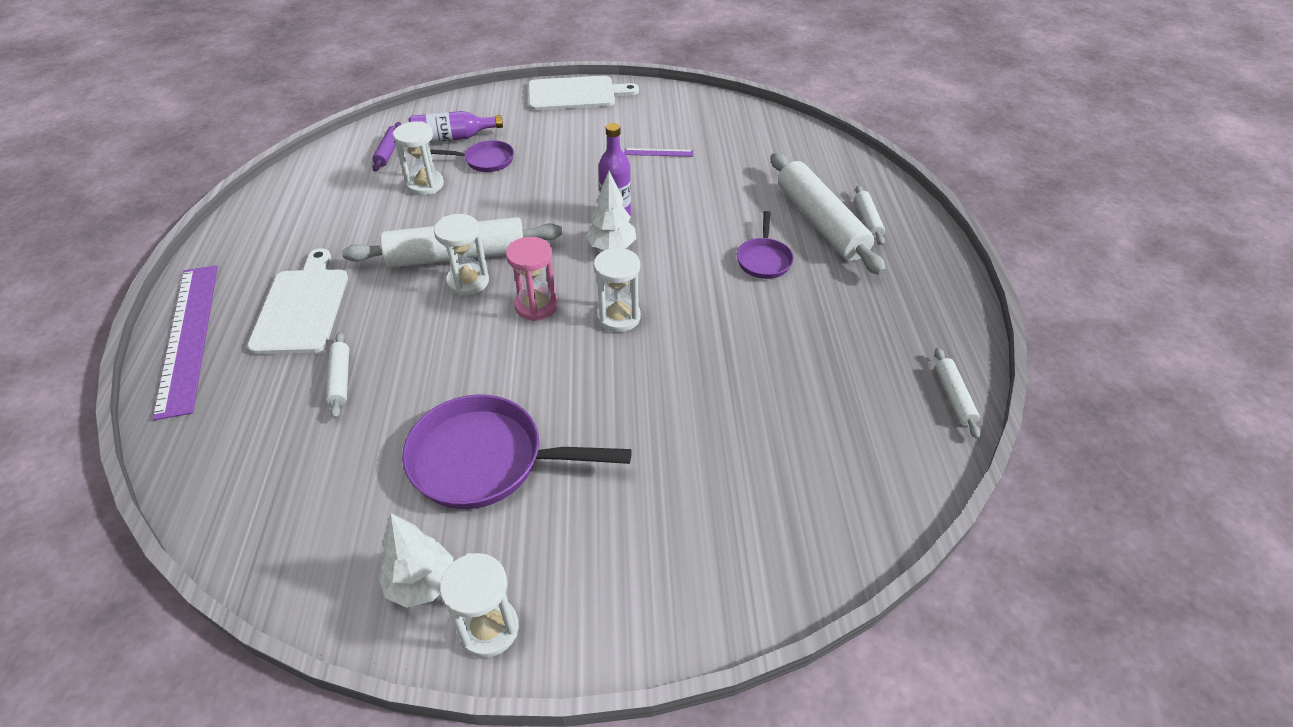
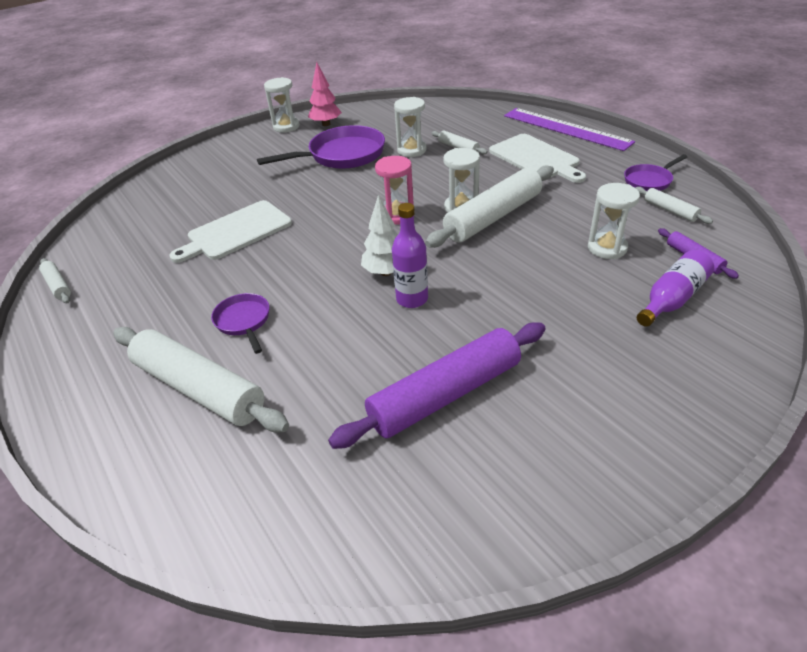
camera: 150 degrees right, 5 degrees down
white tree [379,513,453,608] -> pink tree [308,62,342,126]
purple pan [430,140,514,172] -> purple pan moved to [624,154,687,191]
white cutting board [528,76,639,111] -> white cutting board moved to [169,200,292,263]
white hourglass [594,247,641,332] -> white hourglass moved to [394,97,427,157]
purple ruler [624,148,693,157] -> purple rolling pin [328,322,546,449]
white rolling pin [855,185,885,245] -> white rolling pin moved to [635,187,713,224]

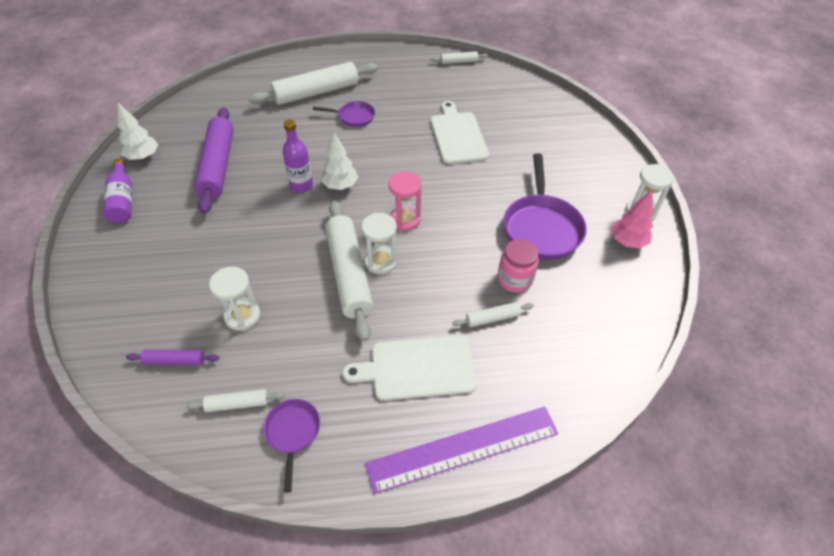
camera: 115 degrees right, 10 degrees up
white hourglass [394,97,427,157] -> pink jar [497,239,539,293]
purple bottle [637,250,714,327] -> purple bottle moved to [103,159,132,223]
none -> white tree [118,103,158,160]

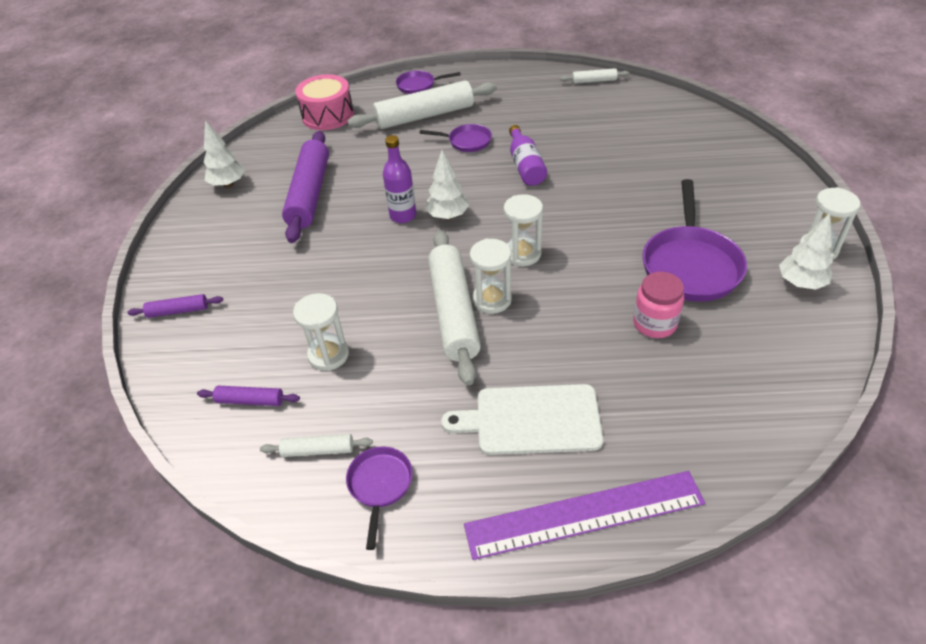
camera: 10 degrees right, 5 degrees down
purple bottle [103,159,132,223] -> purple bottle moved to [509,125,547,186]
pink hourglass [389,171,422,231] -> white hourglass [504,194,543,266]
white cutting board [431,101,489,164] -> none
white rolling pin [452,302,534,327] -> none
pink tree [611,190,653,249] -> white tree [779,213,833,289]
none -> purple rolling pin [127,294,223,318]
none -> pink drum [295,75,354,130]
none -> purple pan [396,70,461,94]

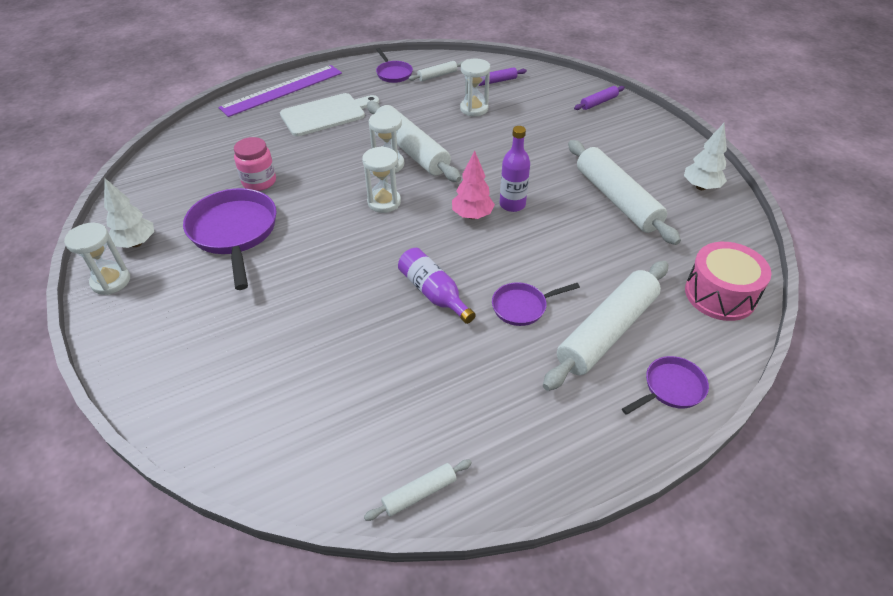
camera: 150 degrees right, 0 degrees up
purple rolling pin [282,131,329,243] -> white rolling pin [568,140,681,245]
white tree [425,150,469,220] -> pink tree [452,150,495,219]

